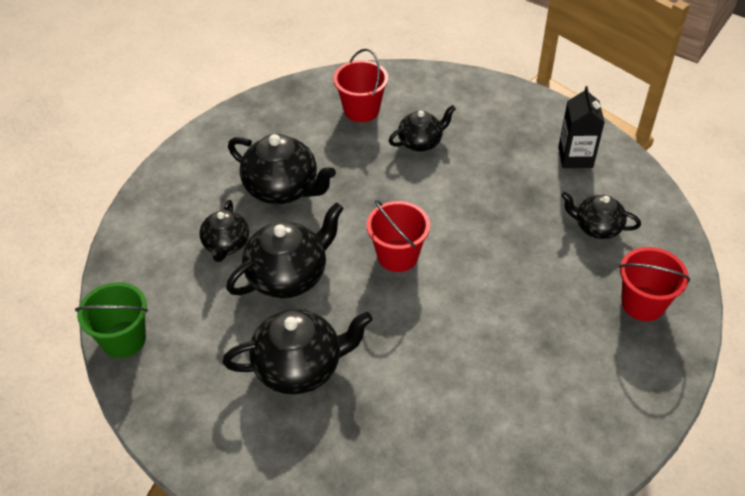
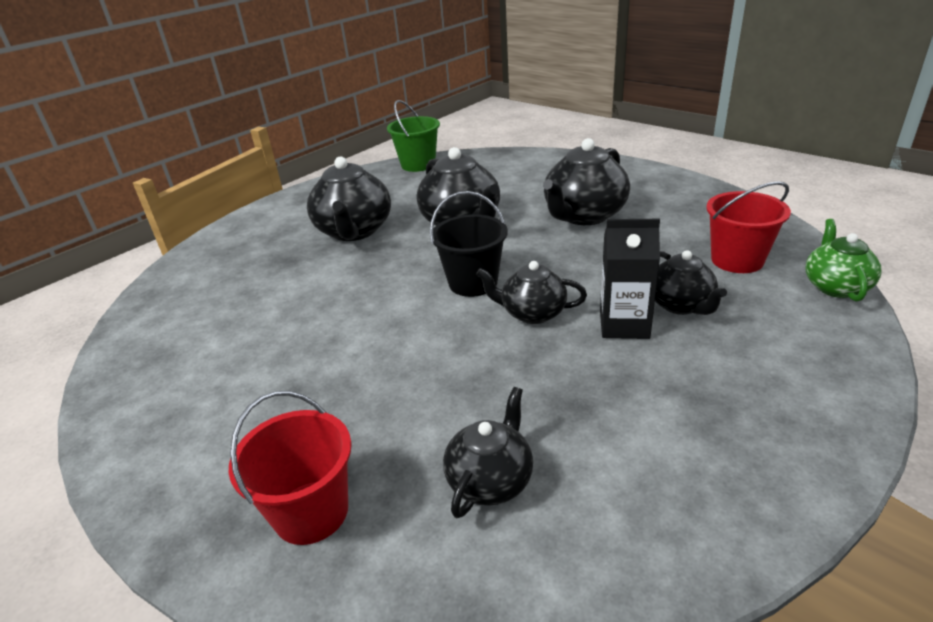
camera: 100 degrees right, 15 degrees down
black teapot [199,200,249,262] -> black teapot moved to [476,261,587,324]
red bucket [367,200,430,272] -> black bucket [430,191,508,297]
black carton [558,86,605,168] -> black carton moved to [600,219,660,339]
none -> green teapot [805,219,882,301]

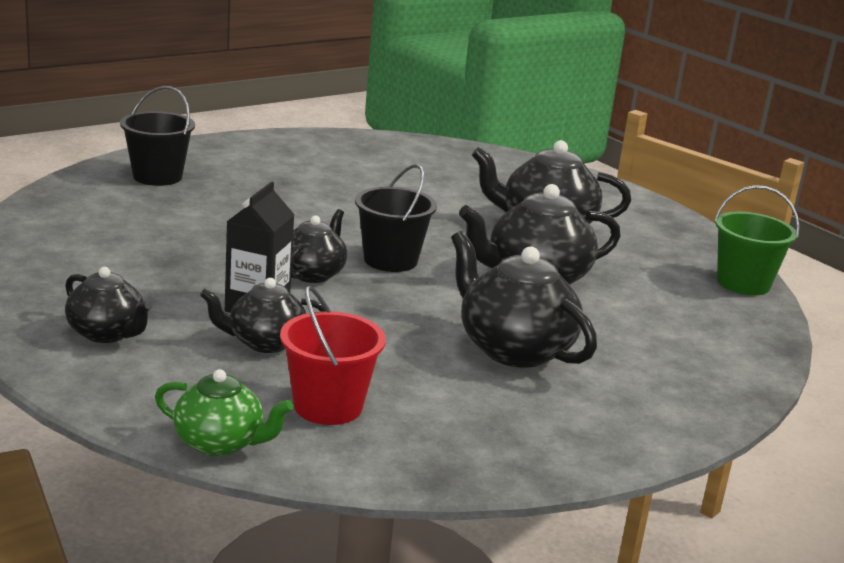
camera: 95 degrees right, 10 degrees down
red bucket [229,391,352,545] -> black bucket [120,86,195,186]
black teapot [443,387,533,518] -> black teapot moved to [65,267,153,343]

